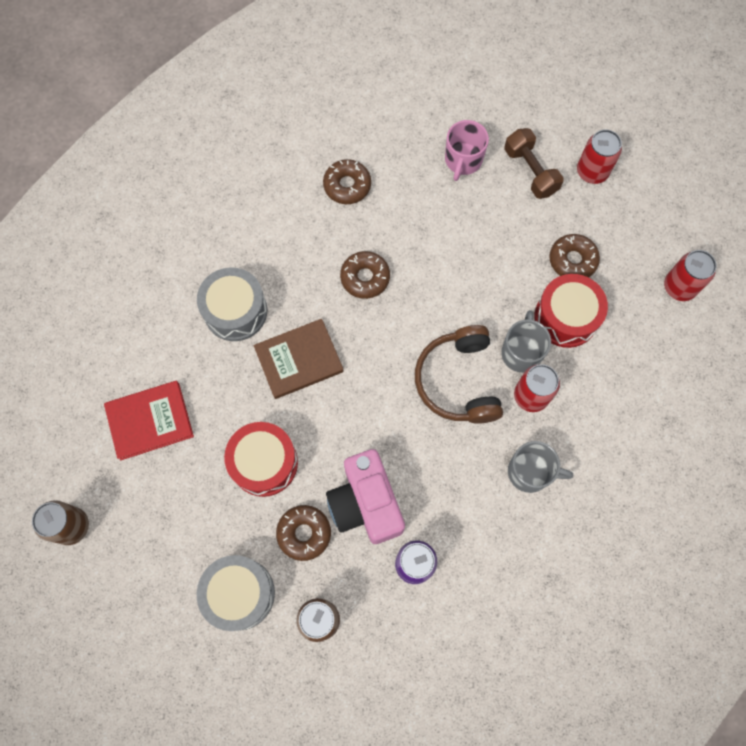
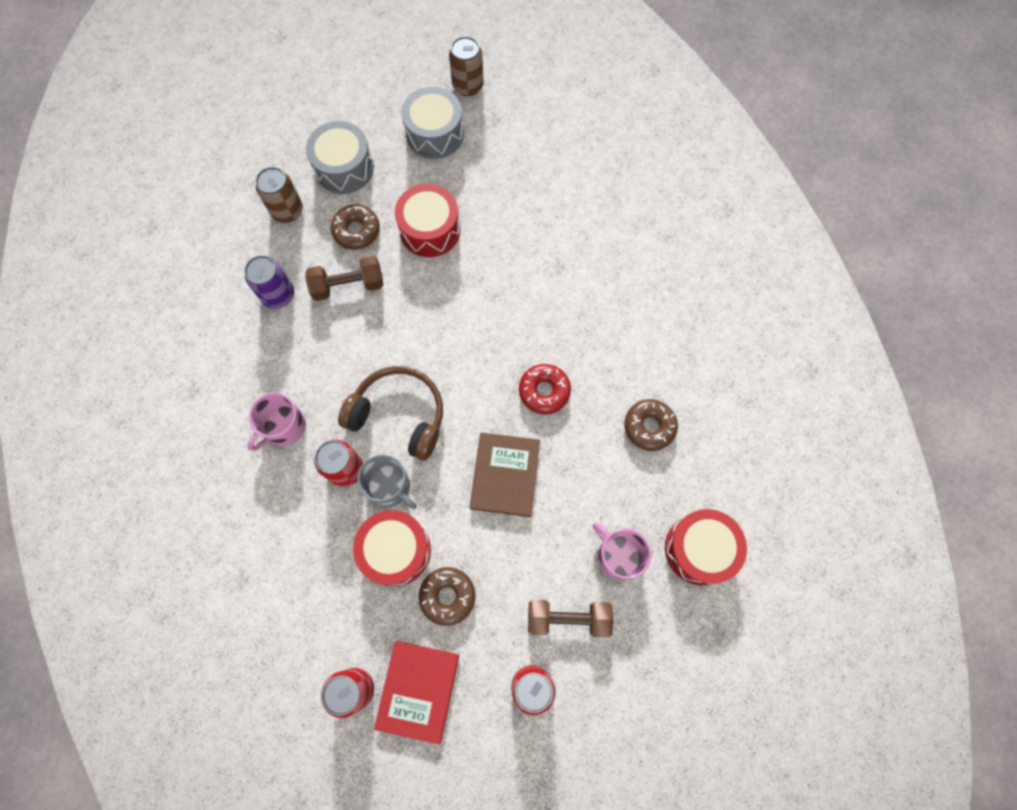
camera: 120 degrees right, 0 degrees up
red book [104,381,194,460] -> red book moved to [374,641,459,744]
grey drum [197,267,267,341] -> grey drum moved to [401,87,464,159]
brown book [254,319,344,399] -> brown book moved to [470,432,540,517]
pink camera [326,449,405,544] -> brown dumbbell [305,256,383,301]
brown donut [340,251,390,299] -> red donut [519,364,571,414]
grey mug [508,441,573,493] -> pink mug [247,392,306,451]
none -> red drum [665,509,747,585]

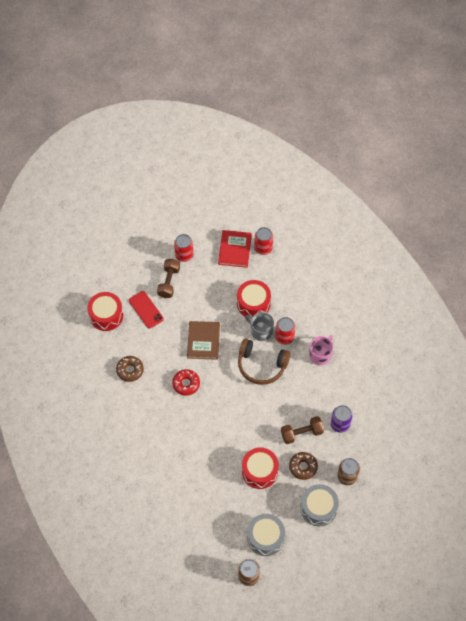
camera: 175 degrees right, 10 degrees down
brown donut [419,567,475,626] -> none
brown dumbbell [528,600,613,638] -> brown dumbbell turned 75 degrees counterclockwise [157,259,180,298]
pink mug [593,523,651,580] -> red phone [129,291,164,329]

